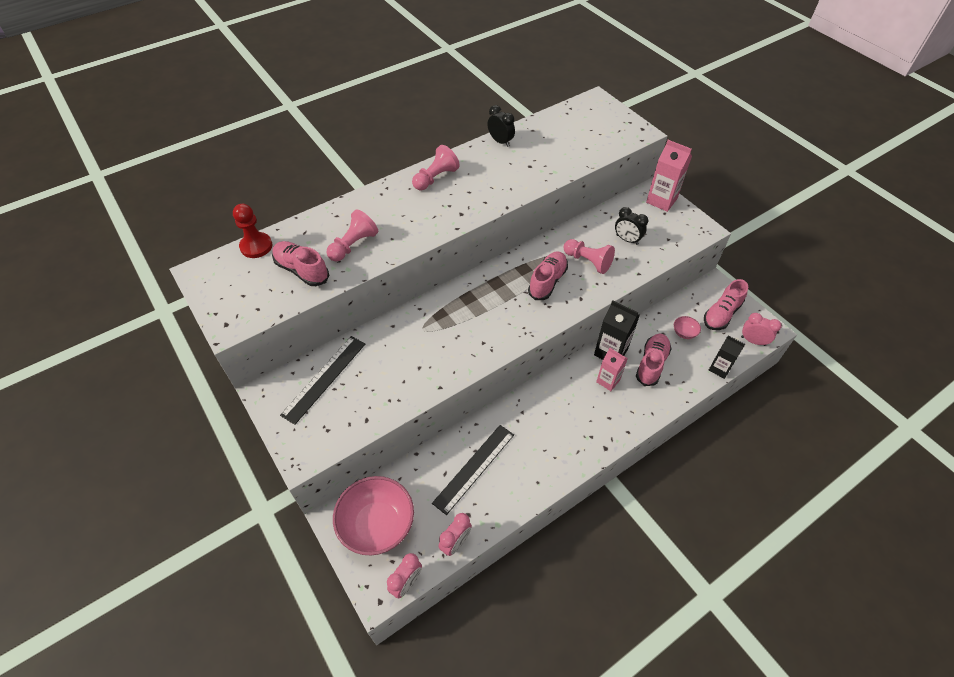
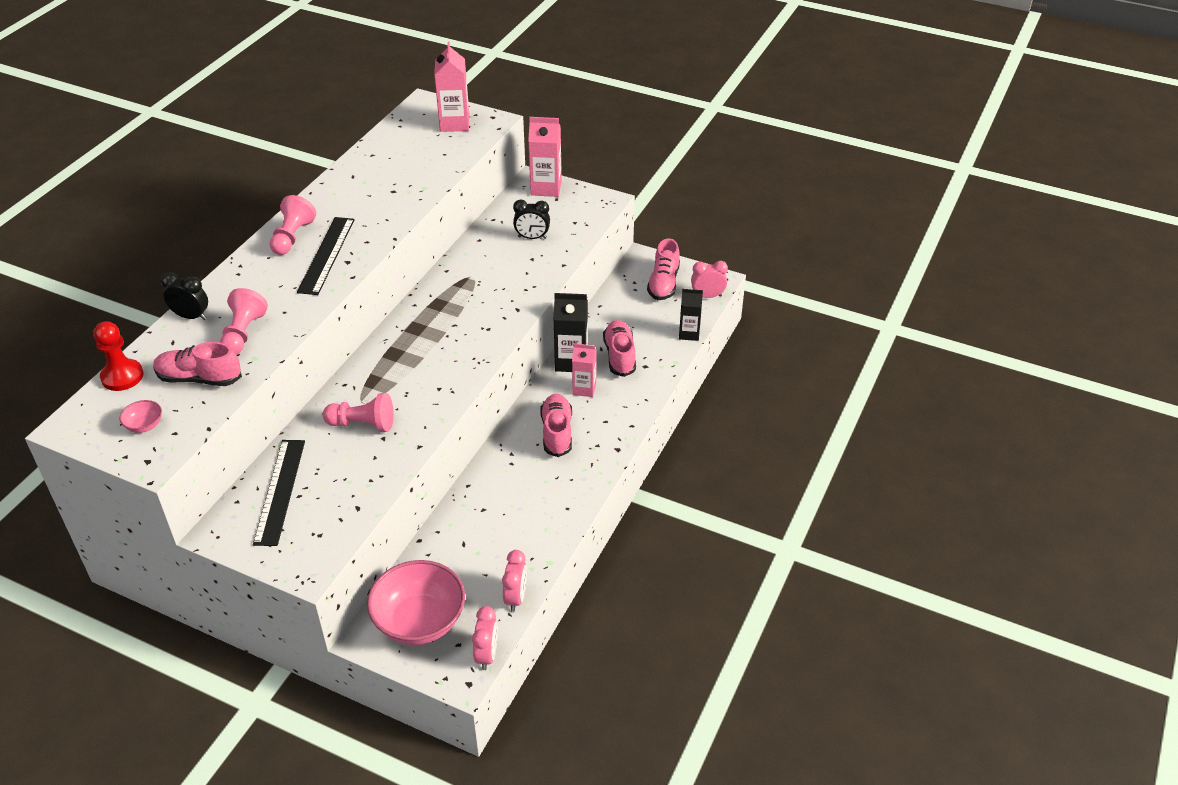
camera: 30 degrees left, 10 degrees down
black ruler [432,425,514,515] -> black ruler moved to [297,217,355,295]
black clock [487,105,515,147] -> black clock moved to [161,272,208,320]
pink shoe [528,251,568,300] -> pink shoe moved to [540,394,572,457]
pink pawn [564,239,615,274] -> pink pawn moved to [323,393,394,432]
pink bowl [674,316,701,339] -> pink bowl moved to [119,400,162,433]
none -> pink carton [434,42,469,132]

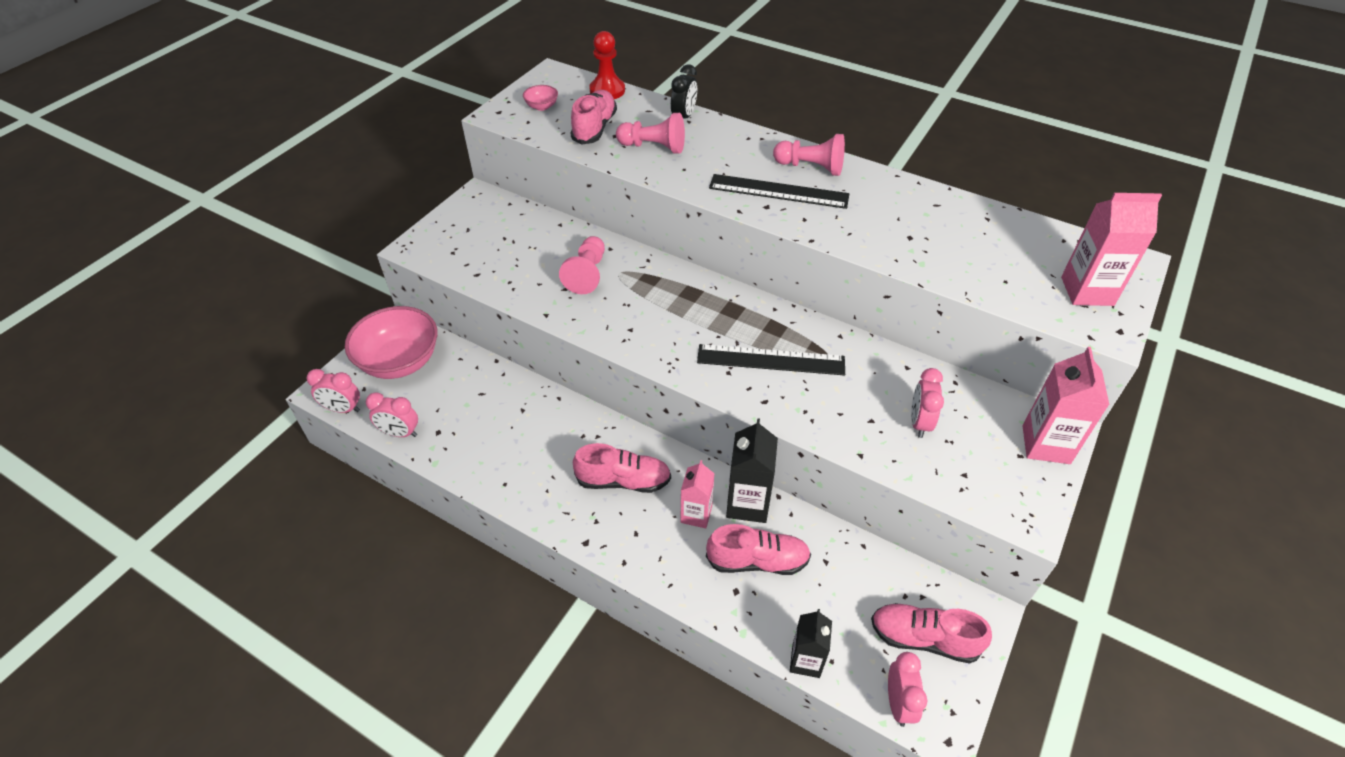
camera: 95 degrees right, 5 degrees up
black ruler [253,440,305,546] -> black ruler moved to [697,344,845,376]
black clock [513,200,550,239] -> pink clock [911,368,944,438]

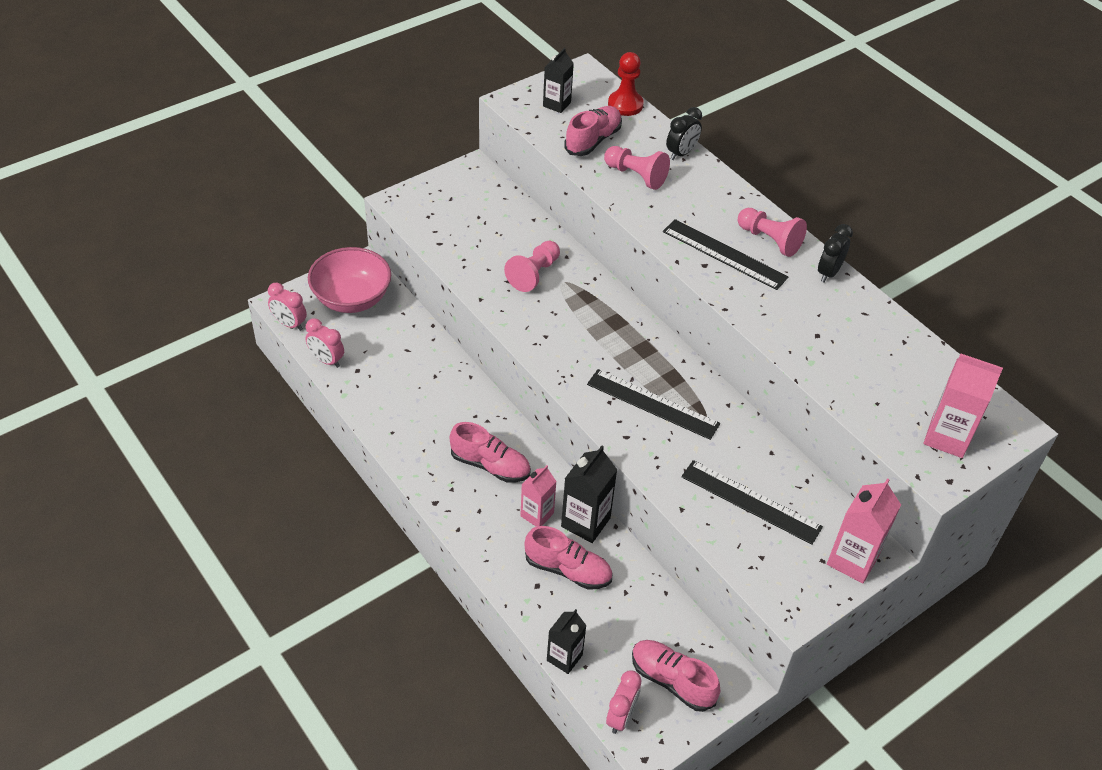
camera: 20 degrees right, 0 degrees up
pink bowl [523,85,558,111] -> black carton [543,48,574,113]
pink clock [911,368,944,438] -> black ruler [681,460,823,545]
none -> black clock [818,224,853,283]

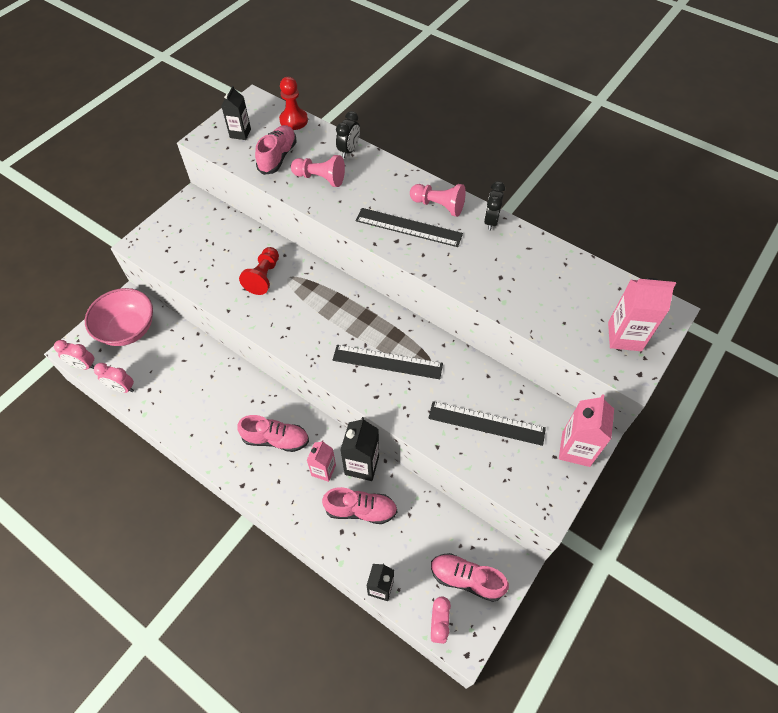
camera: 15 degrees left, 10 degrees up
pink pawn [504,241,560,292] -> red pawn [239,247,279,295]

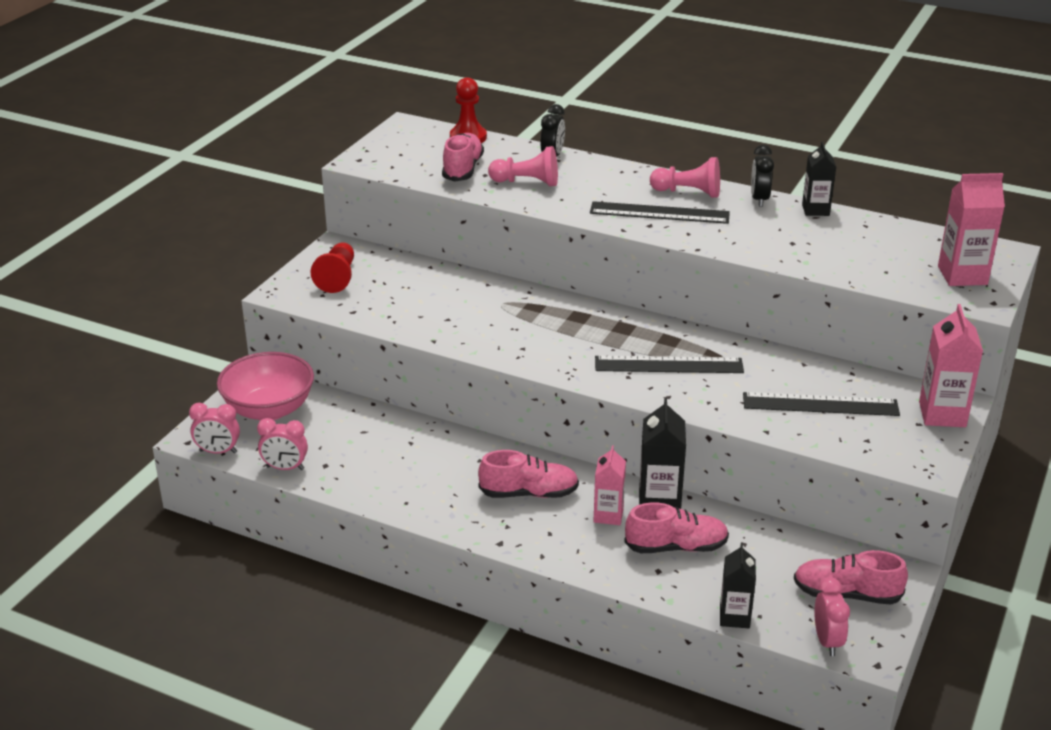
camera: 10 degrees left, 25 degrees down
black carton [221,86,251,140] -> black carton moved to [802,142,836,216]
red pawn [239,247,279,295] -> red pawn moved to [311,242,354,293]

